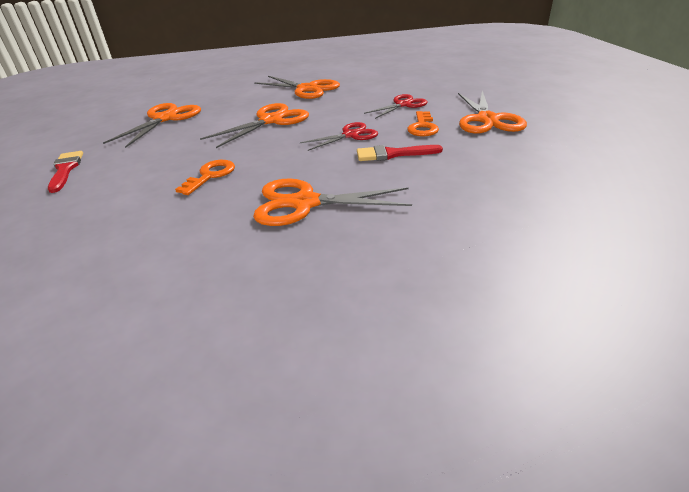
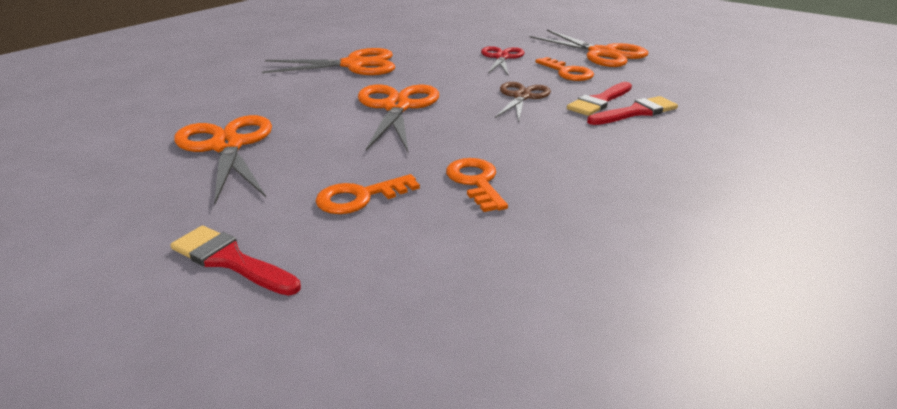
camera: 45 degrees left, 5 degrees down
orange scissors [253,179,412,226] -> none
red scissors [300,122,378,151] -> brown scissors [495,82,551,122]
none -> orange key [316,174,420,214]
none -> red brush [587,96,678,125]

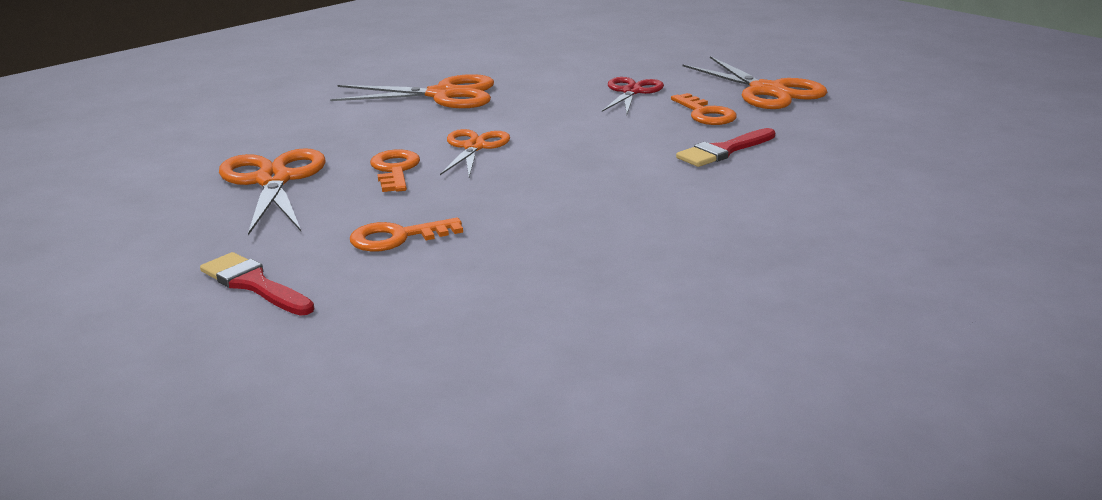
camera: 10 degrees right, 5 degrees down
orange scissors [358,84,439,152] -> orange scissors [440,129,510,177], size x0.65
orange key [446,158,508,212] -> orange key moved to [370,149,420,192]
brown scissors [495,82,551,122] -> none
red brush [587,96,678,125] -> none

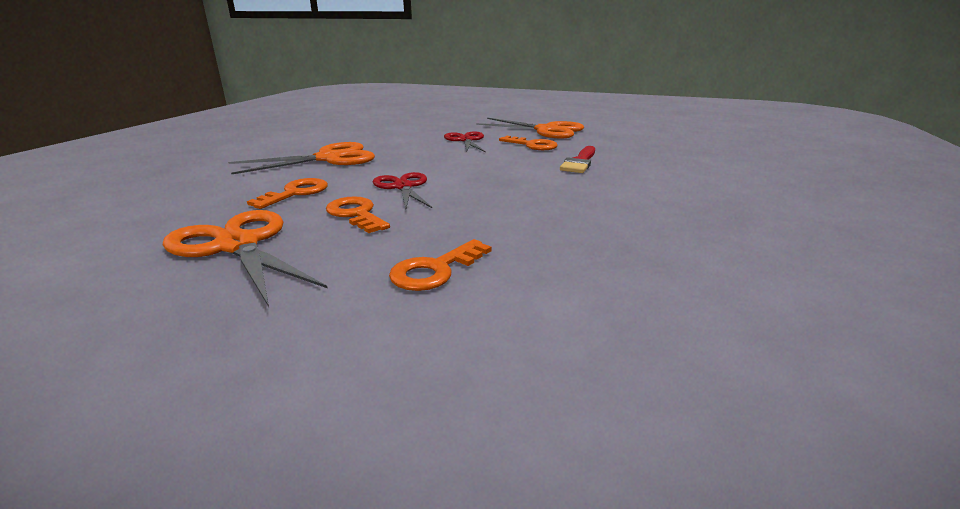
camera: 30 degrees left, 0 degrees up
red brush [200,252,314,316] -> none
orange scissors [440,129,510,177] -> red scissors [373,172,432,209]
none -> orange key [247,178,328,209]

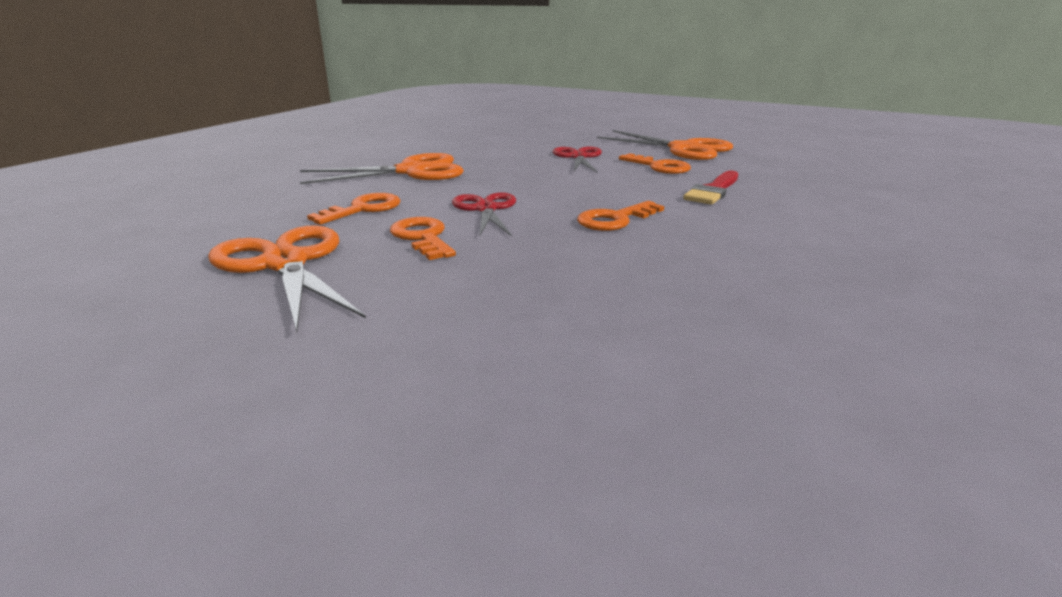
camera: 10 degrees right, 0 degrees up
orange key [389,239,492,291] -> orange key moved to [577,201,664,231]

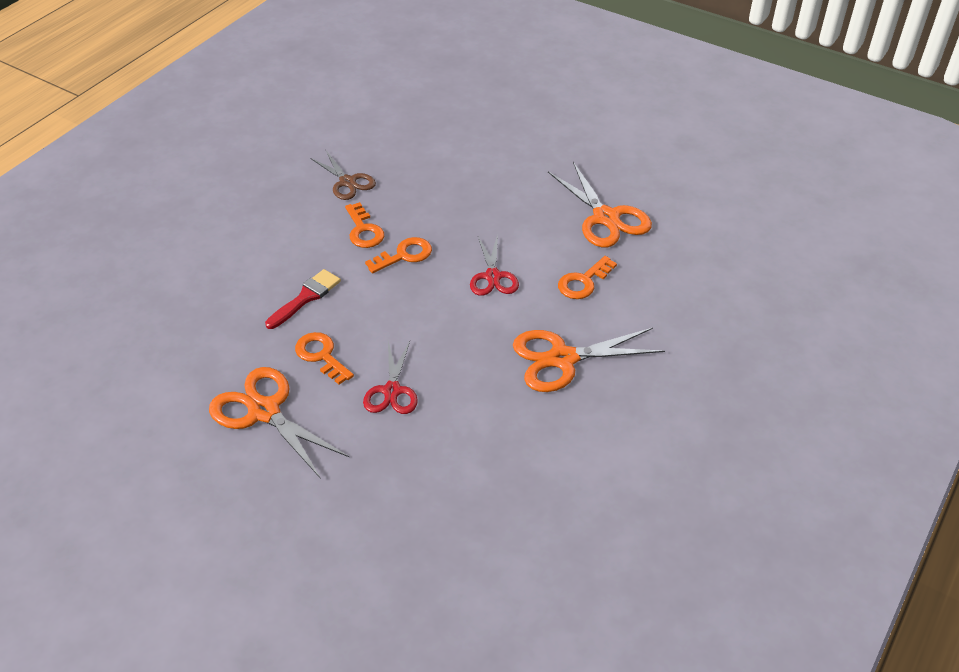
camera: 175 degrees left, 20 degrees up
orange key [390,217,456,260] -> orange key moved to [345,202,384,248]
none -> brown scissors [310,151,376,200]

